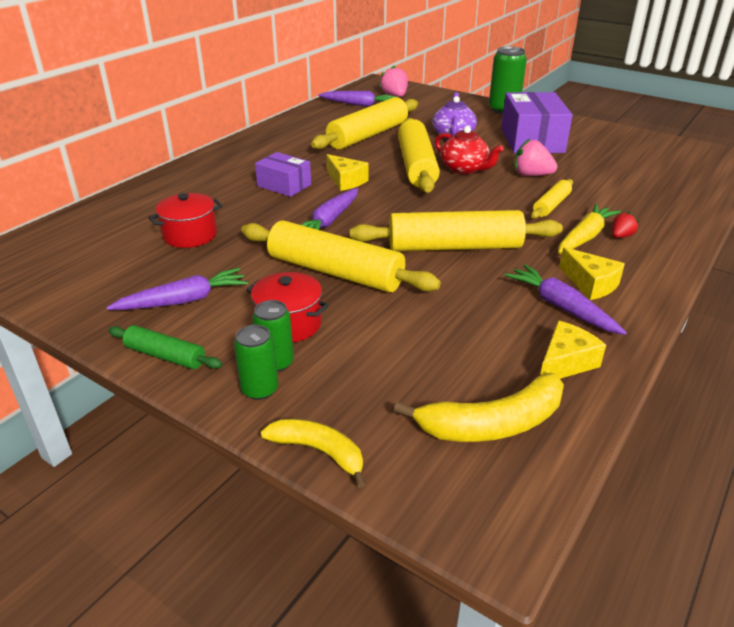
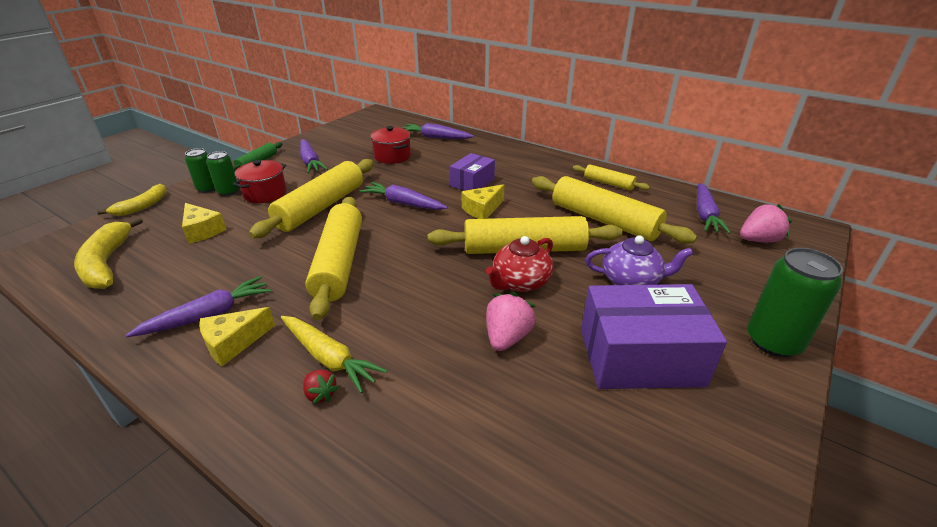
camera: 90 degrees right, 0 degrees up
yellow rolling pin [531,179,573,219] -> yellow rolling pin moved to [573,164,650,191]
yellow cheese [540,321,606,379] -> yellow cheese moved to [182,203,227,244]
none -> purple carrot [403,123,474,139]

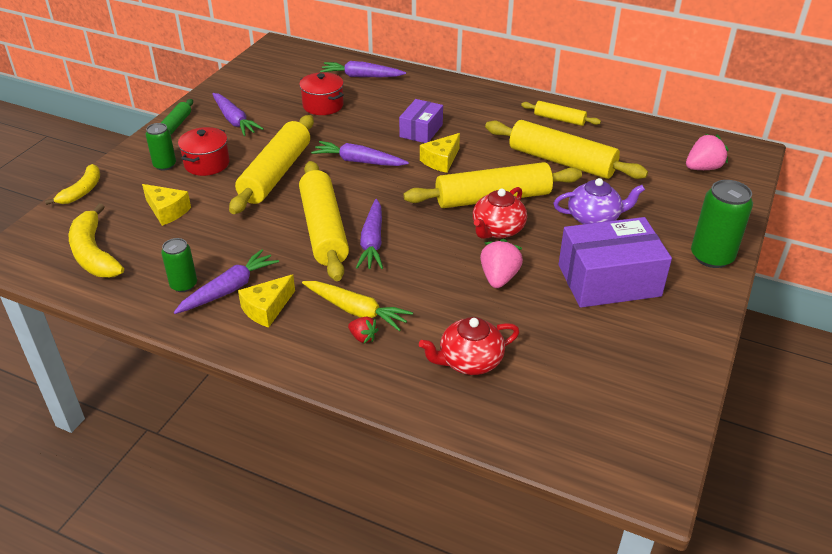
camera: 10 degrees left, 5 degrees up
green can [185,148,215,193] -> green can moved to [161,238,197,292]
purple carrot [697,183,731,234] -> purple carrot moved to [356,199,383,269]
none -> red teapot [419,317,519,375]

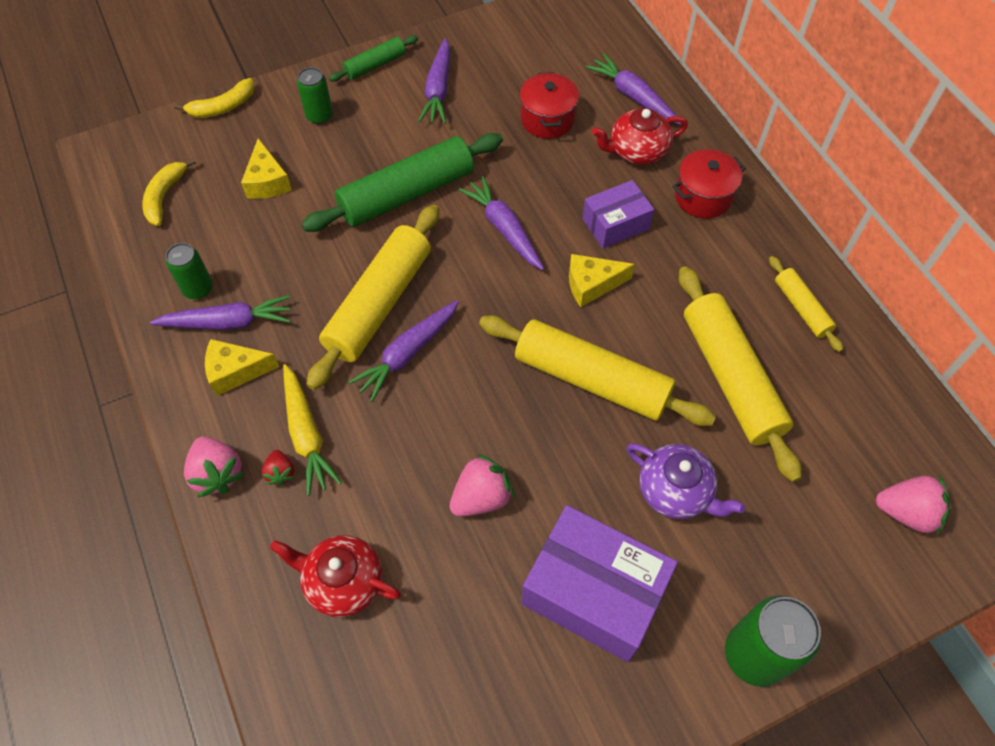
camera: 40 degrees right, 20 degrees up
yellow banana [69,203,124,277] -> yellow banana [142,158,196,226], size x0.66
red pot [178,127,230,176] -> red pot moved to [673,149,746,219]
yellow rolling pin [229,115,314,214] -> green rolling pin [301,133,503,232]
red teapot [473,187,527,239] -> red teapot moved to [592,108,688,165]
none -> pink strawberry [184,436,245,497]

